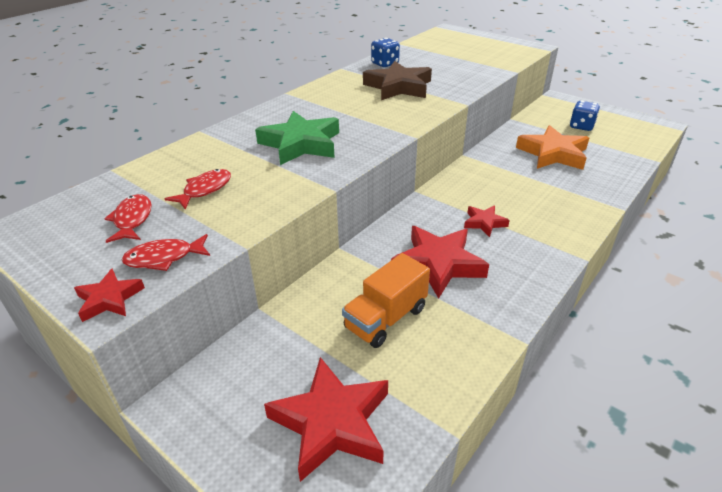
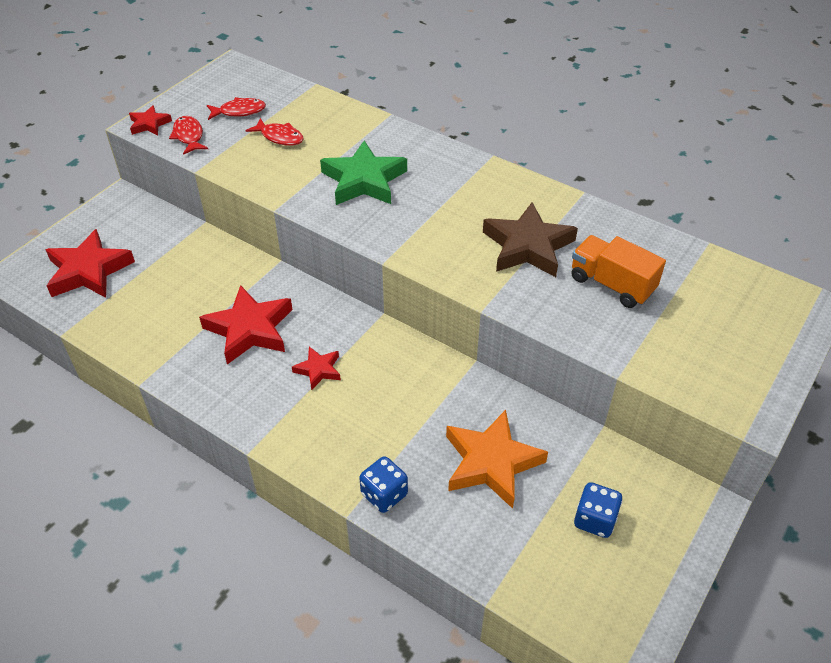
camera: 85 degrees right, 10 degrees up
orange truck [342,253,430,348] -> orange truck moved to [572,235,666,308]
blue dice [371,38,400,67] -> blue dice moved to [359,456,408,513]

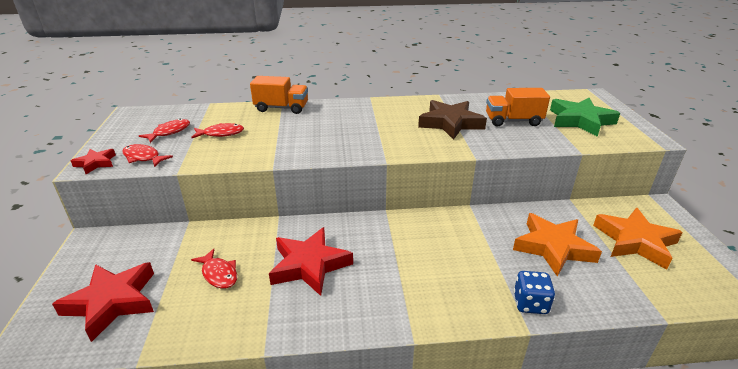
camera: 40 degrees left, 15 degrees down
red star [292,347,341,390] -> none
green star [320,141,407,205] -> green star moved to [550,98,620,137]
blue dice [574,482,623,538] -> orange star [593,208,683,270]
none -> red fish [191,249,237,289]
none -> orange truck [250,76,308,114]

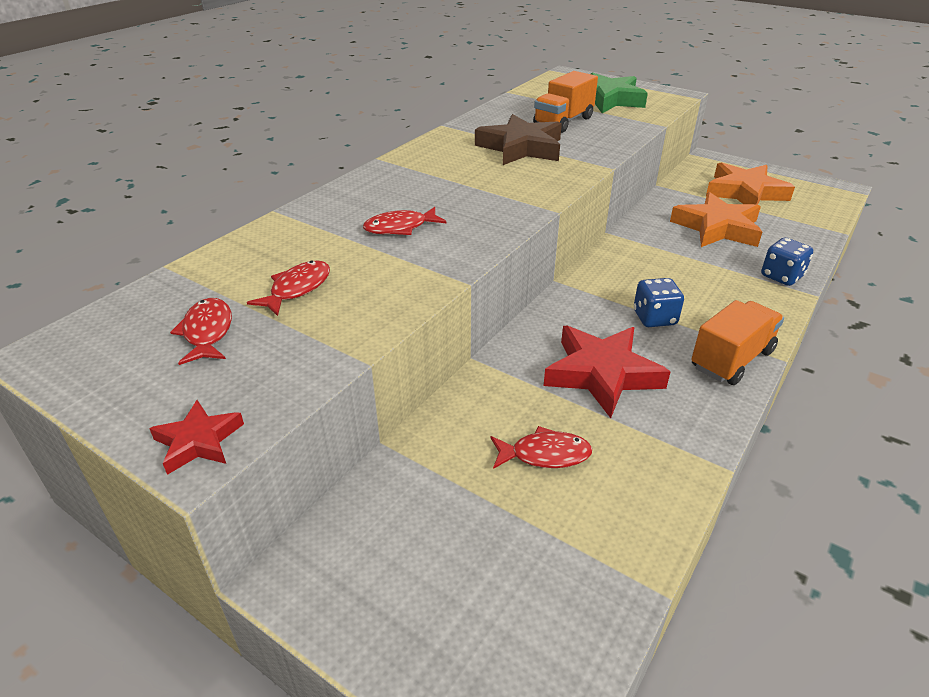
camera: 50 degrees left, 5 degrees up
red star [52,262,154,342] -> none
red fish [122,144,173,167] -> red fish moved to [363,207,447,235]
orange truck [250,76,308,114] -> orange truck moved to [691,300,784,385]
none -> blue dice [634,278,684,327]

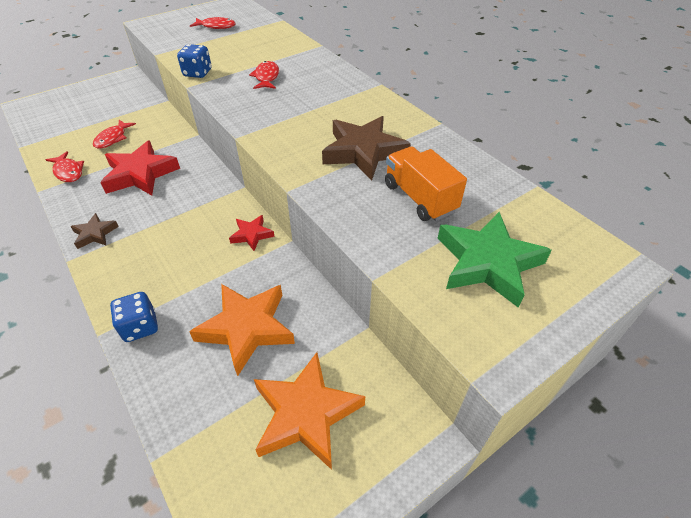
camera: 110 degrees right, 10 degrees up
red star [149,400,244,475] -> red star moved to [229,215,275,251]
red fish [247,260,330,316] -> red fish moved to [46,151,84,182]
blue dice [634,278,684,327] -> blue dice moved to [177,44,212,78]
orange truck [691,300,784,385] -> brown star [70,213,119,249]

